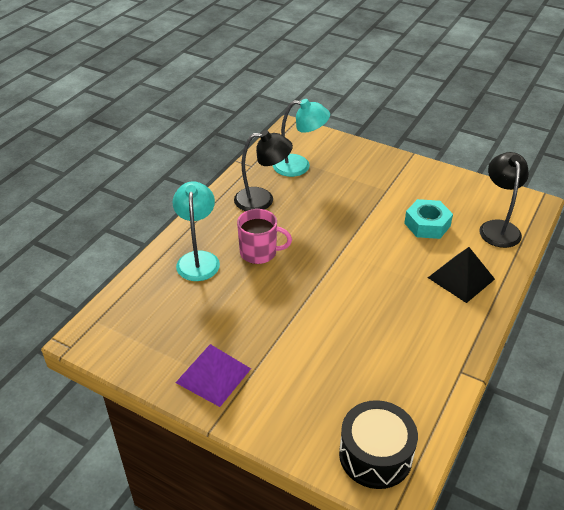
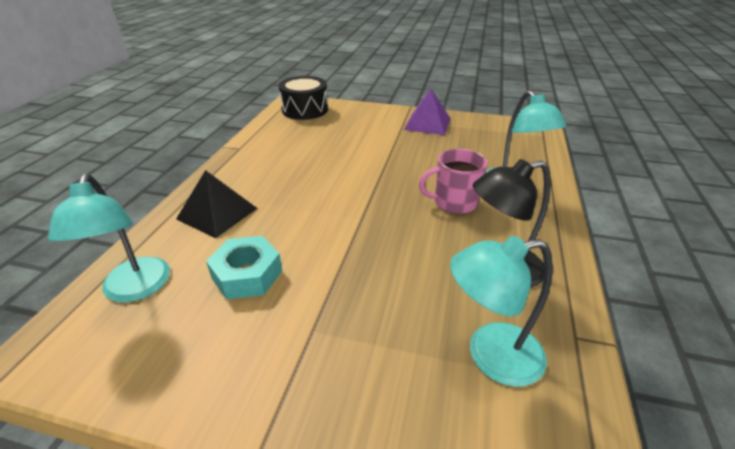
camera: 165 degrees right, 5 degrees down
black lamp [479,152,529,248] -> turquoise lamp [48,173,170,303]

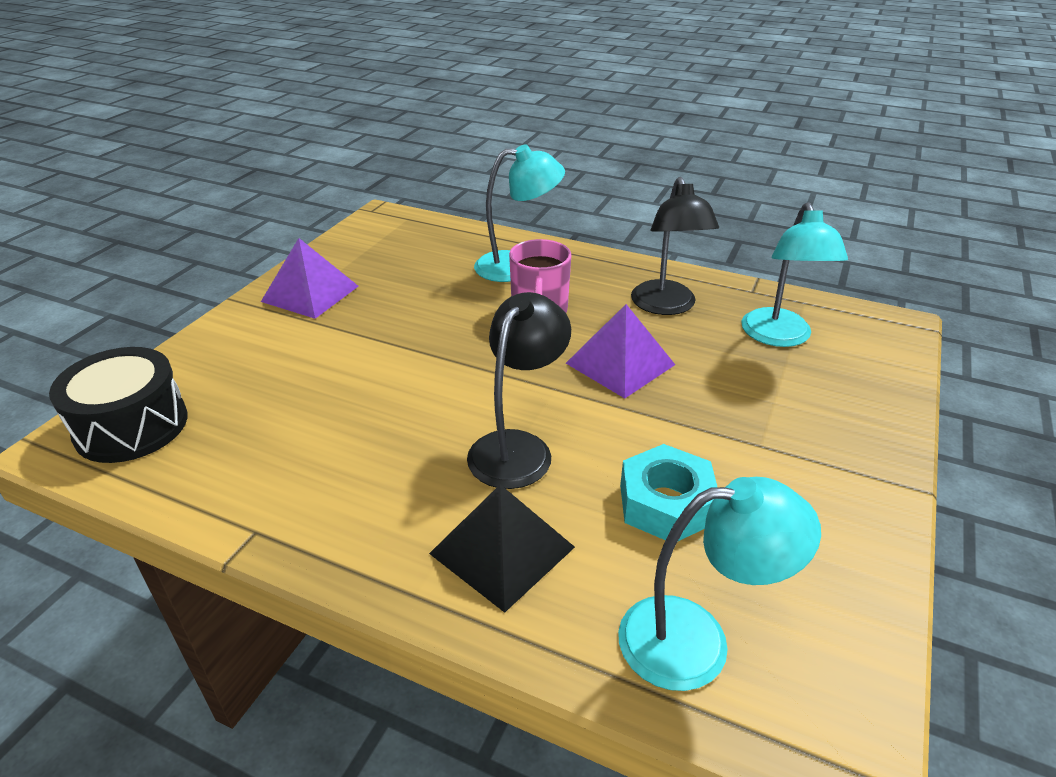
camera: 80 degrees left, 0 degrees up
none -> black lamp [467,292,571,489]
none -> purple pyramid [566,304,675,398]

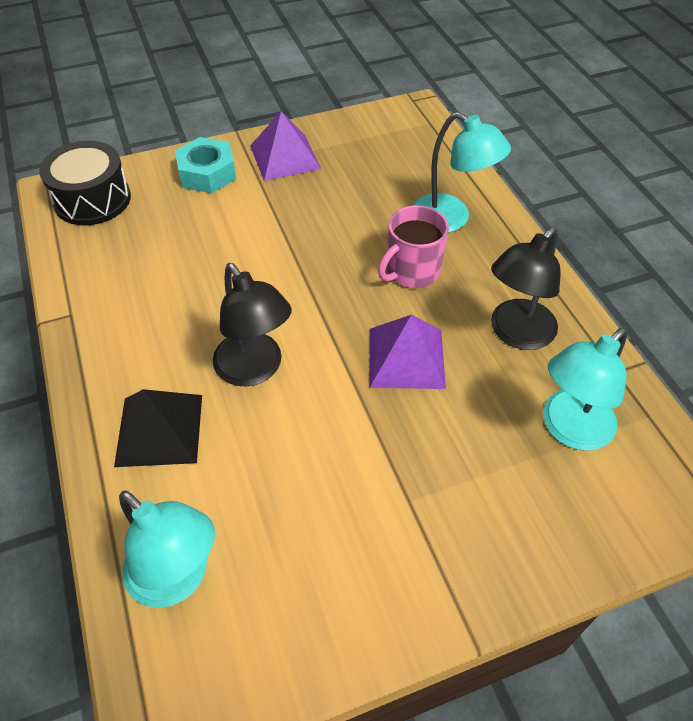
camera: 45 degrees right, 15 degrees up
black lamp [467,292,571,489] -> black lamp turned 75 degrees clockwise [213,263,292,386]
turquoise nut [620,444,717,541] -> turquoise nut moved to [175,137,236,193]

